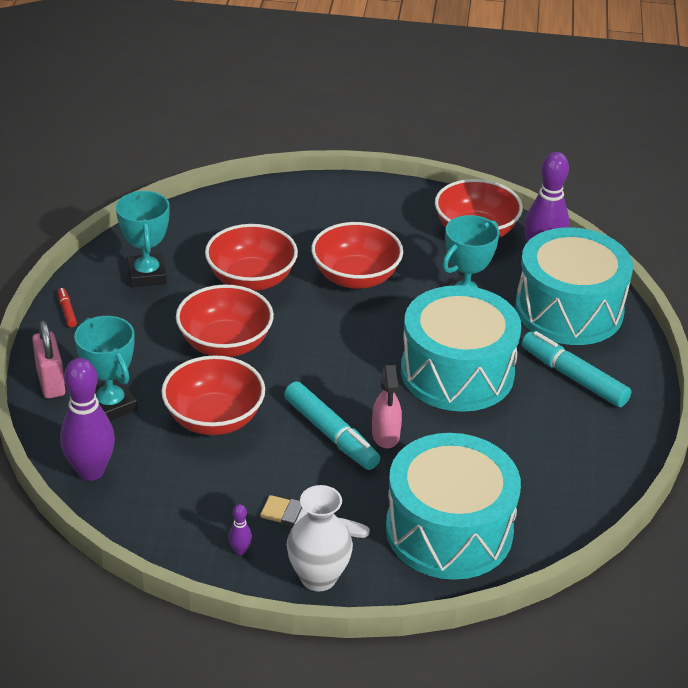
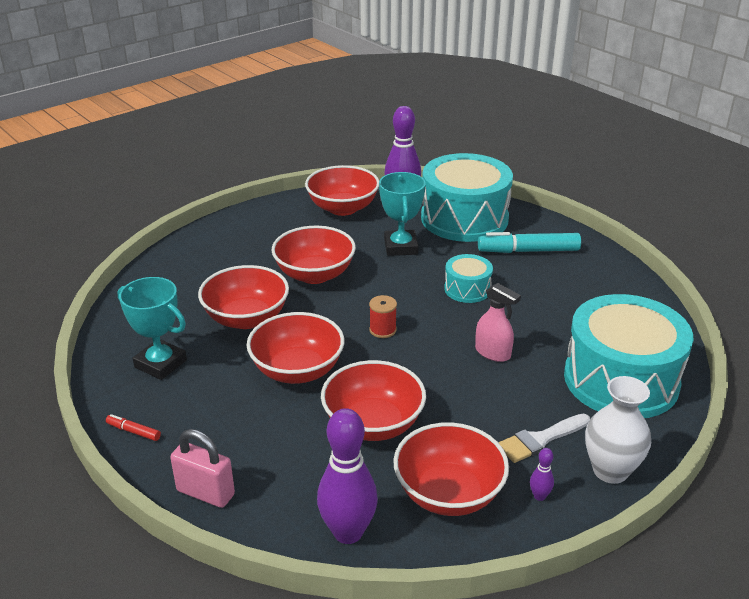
camera: 45 degrees left, 5 degrees down
turquoise trophy [74,316,138,421] -> none
turquoise marker [284,381,380,470] -> none
turquoise drum [401,285,521,412] -> turquoise drum [444,254,493,303], size x0.47
none -> red spool [369,295,397,338]
none -> red bowl [393,422,509,516]

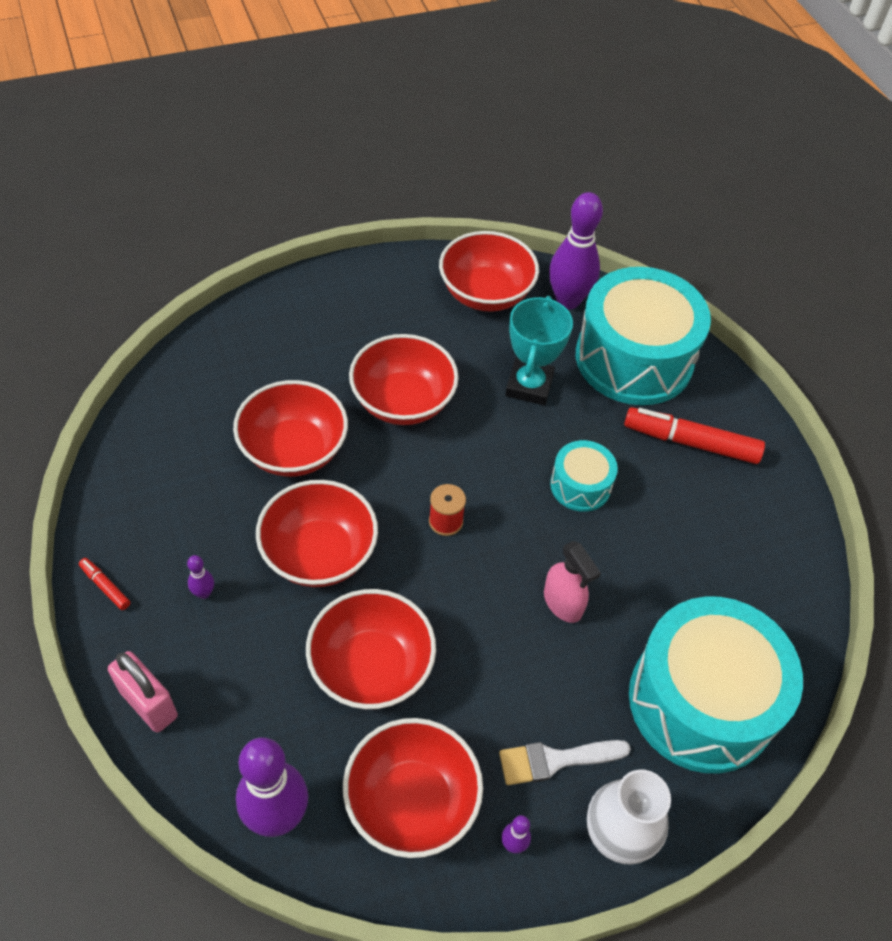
camera: 15 degrees right, 20 degrees up
turquoise trophy [117,277,187,380] -> none
turquoise marker [478,232,581,253] -> red marker [624,407,765,464]
none -> purple bowling pin [187,555,214,599]

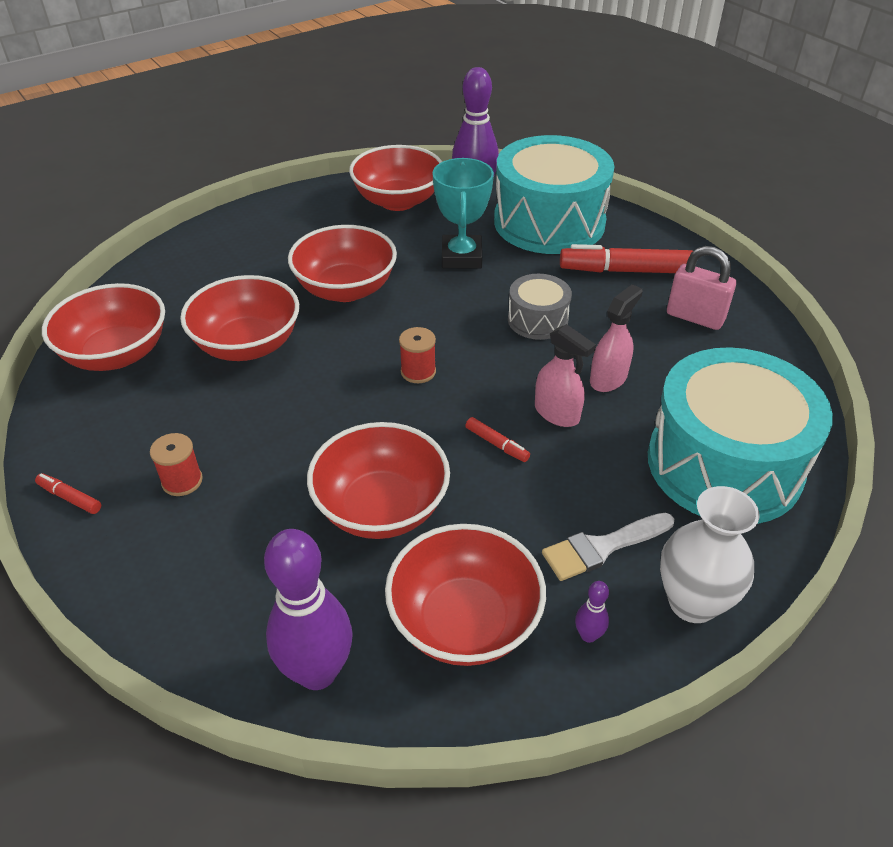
camera: 10 degrees left, 10 degrees down
pink padlock [108,651,178,733] -> pink padlock moved to [667,246,736,330]
purple bowling pin [187,555,214,599] -> red spool [150,433,203,496]
red bowl [256,480,378,587] -> red bowl moved to [42,283,165,371]
turquoise drum [550,440,618,512] -> grey drum [508,274,572,340]
none -> red marker [465,417,530,462]
none -> pink spray bottle [590,284,643,392]

